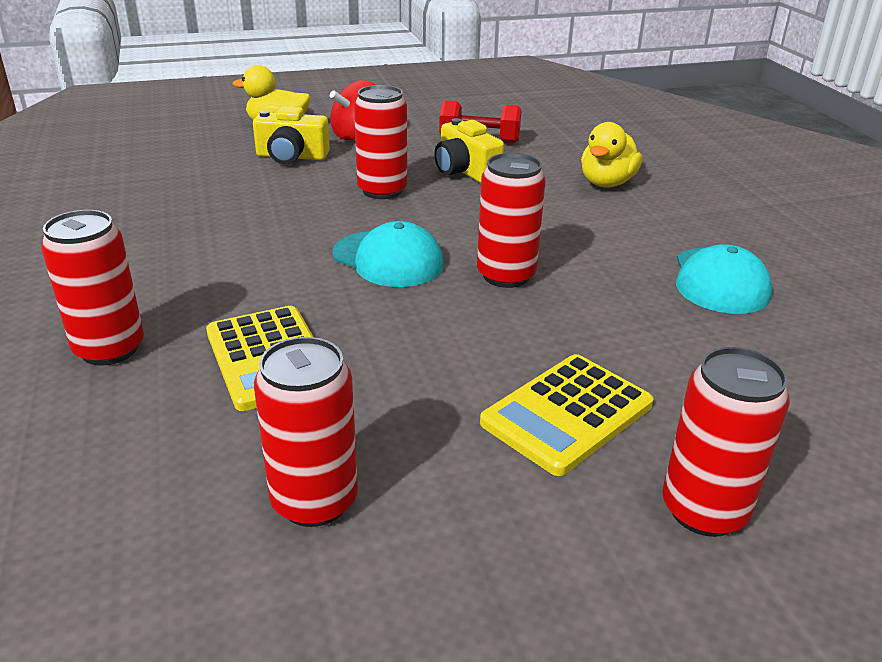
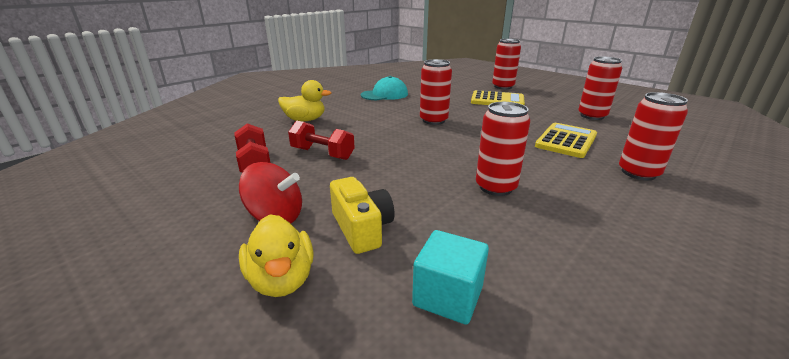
camera: 120 degrees left, 5 degrees down
turquoise cap [332,221,444,287] -> none
red can [354,85,407,199] -> red can moved to [476,102,530,196]
yellow camera [434,118,504,183] -> red dumbbell [288,121,355,160]
none -> turquoise cube [412,230,489,325]

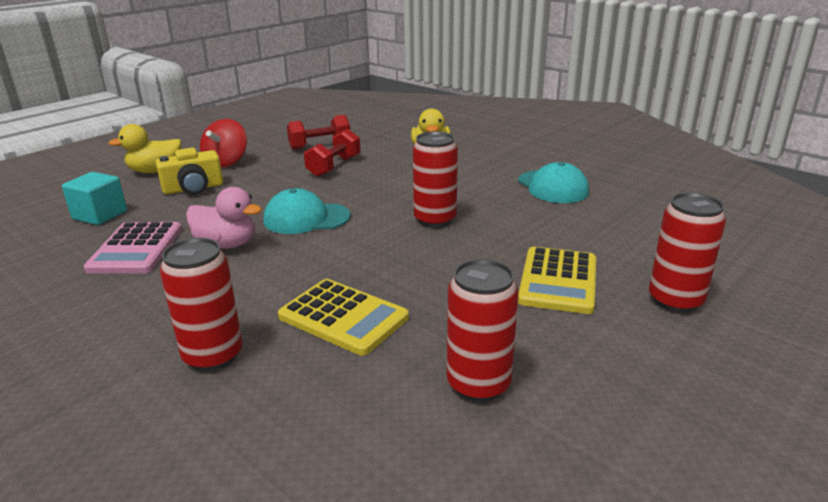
camera: 90 degrees right, 0 degrees up
red can [476,102,530,196] -> pink duck [186,187,262,249]
none -> pink calculator [84,222,182,274]
none -> turquoise cap [264,188,351,234]

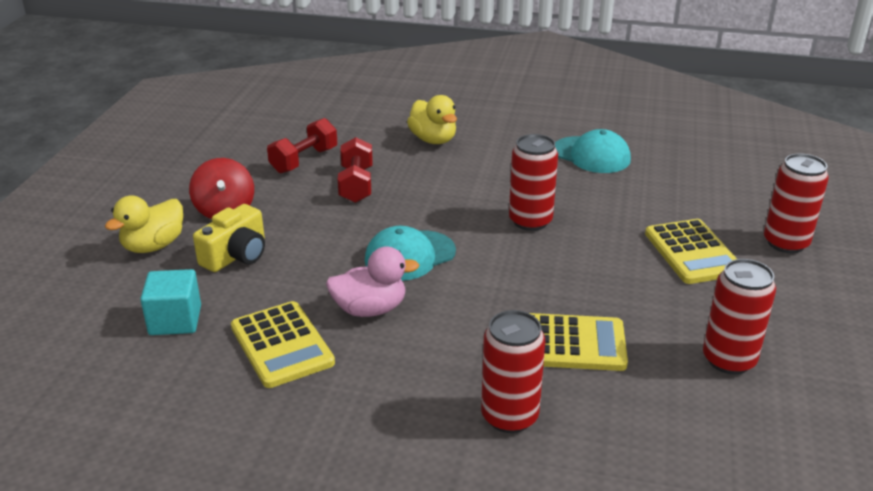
camera: 30 degrees left, 5 degrees up
pink calculator [84,222,182,274] -> yellow calculator [231,301,335,388]

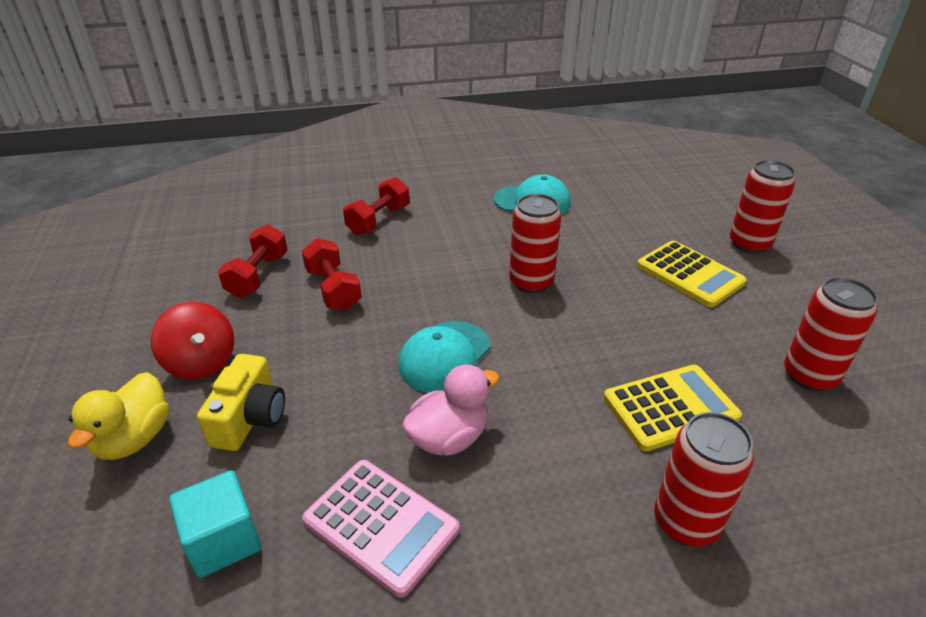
camera: 25 degrees left, 5 degrees up
yellow calculator [231,301,335,388] -> pink calculator [302,460,460,598]
yellow duck [407,95,457,144] -> red dumbbell [343,177,409,235]

